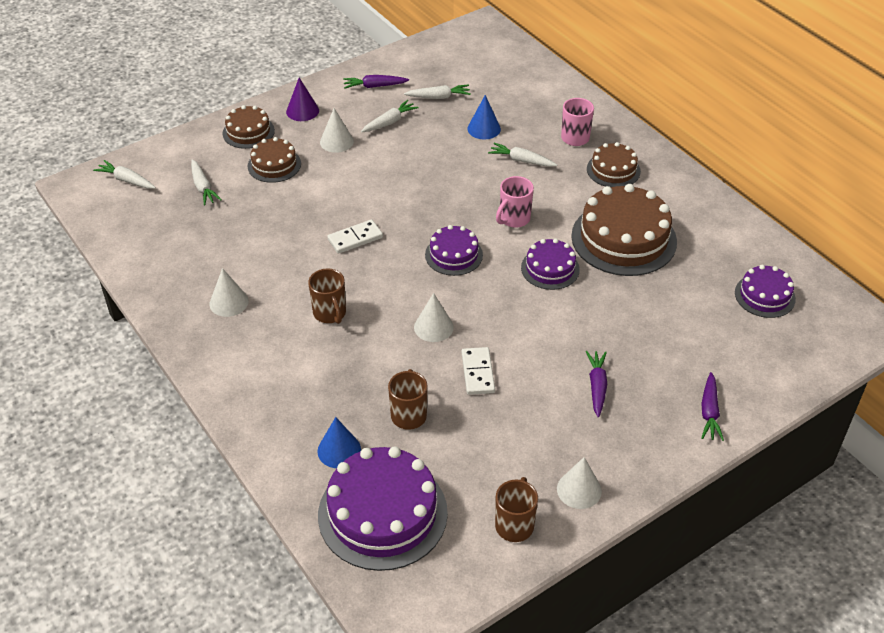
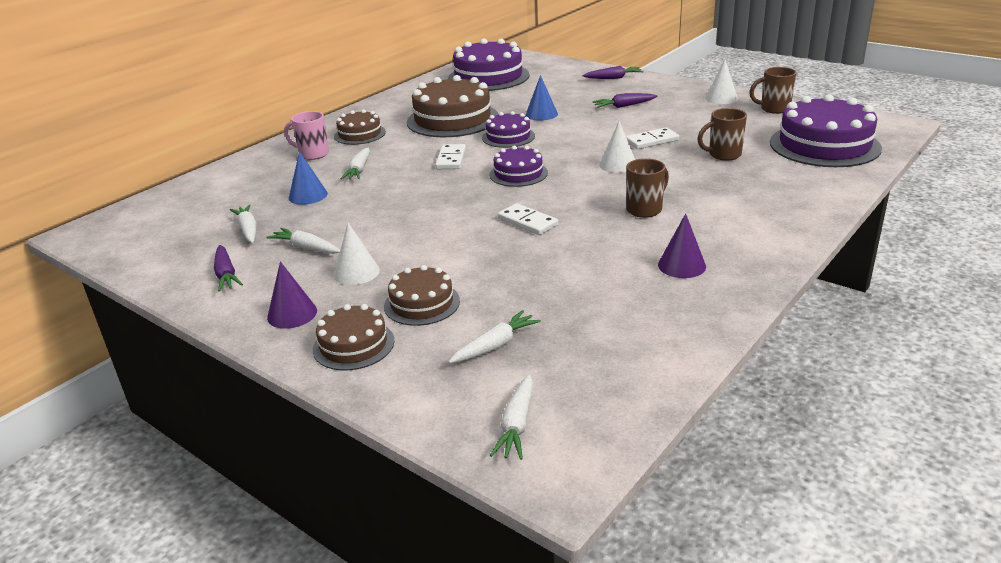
camera: 105 degrees left, 15 degrees down
white cone [210,268,249,317] -> purple cone [658,213,706,278]
blue cone [317,417,361,468] -> blue cone moved to [525,75,558,121]
pink mug [496,176,534,228] -> white domino [435,144,466,169]
purple cake [735,265,796,318] -> purple cake [448,39,530,91], size x1.84

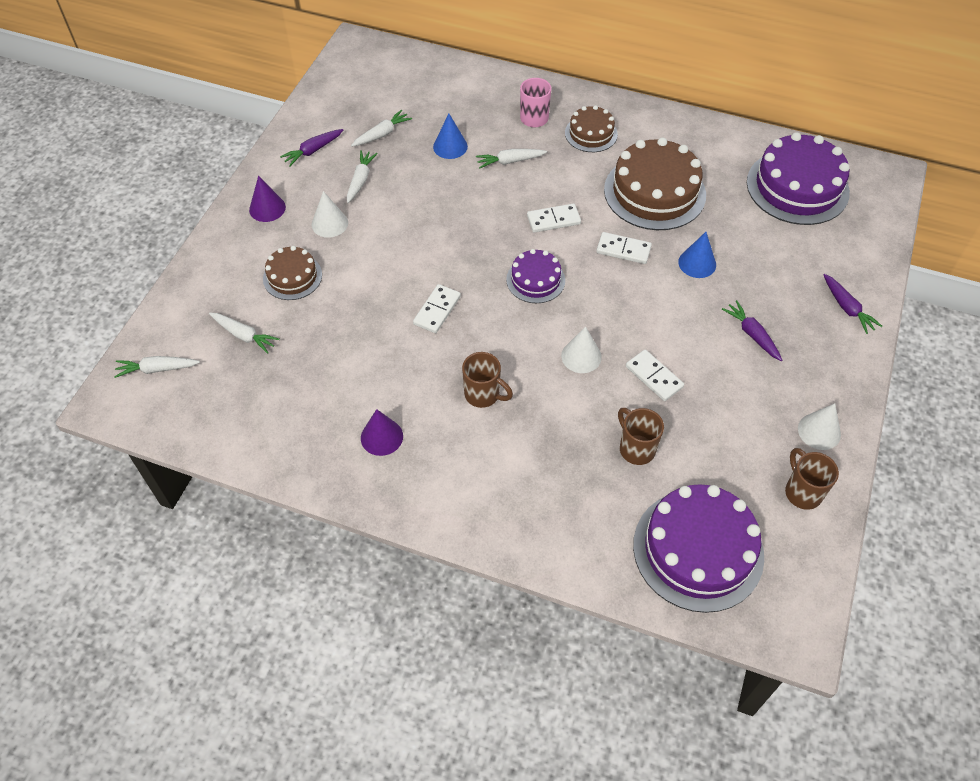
camera: 70 degrees right, 25 degrees up
brown cake [313,304,394,370] -> none
purple cake [482,111,535,148] -> white domino [596,232,652,264]

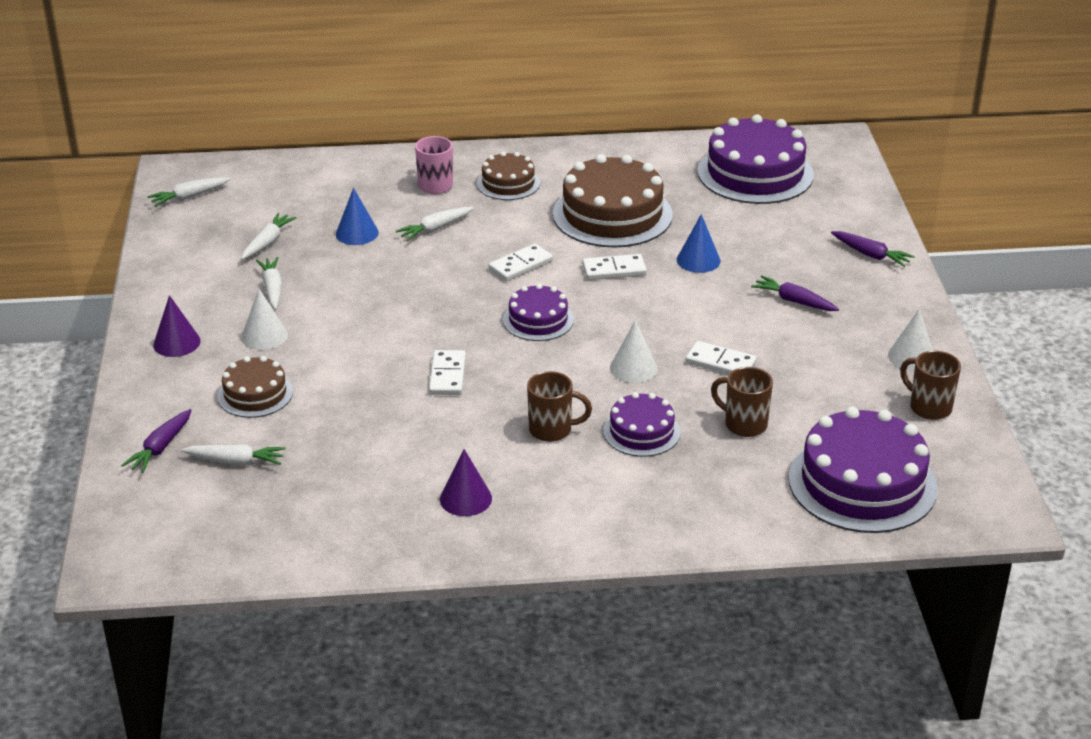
camera: 25 degrees left, 20 degrees down
white carrot [114,356,200,378] -> white carrot moved to [147,177,231,207]
purple carrot [280,129,343,166] -> purple carrot moved to [121,409,192,473]
none -> purple cake [603,392,680,457]

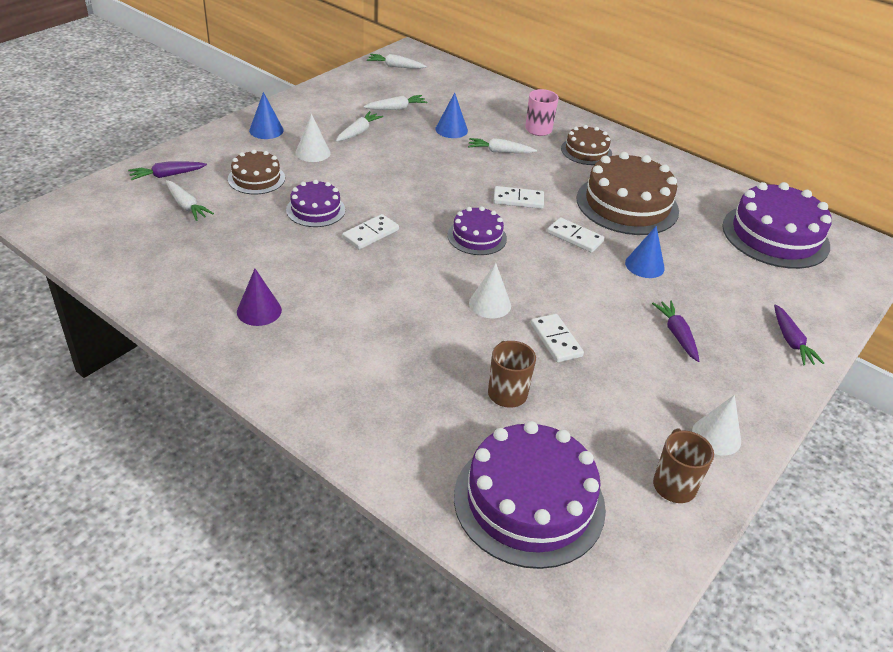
camera: 40 degrees right, 5 degrees up
purple cone [153,295,201,357] -> blue cone [249,92,284,139]
brown mug [527,371,592,442] -> none
purple cake [603,392,680,457] -> purple cake moved to [286,180,345,227]

